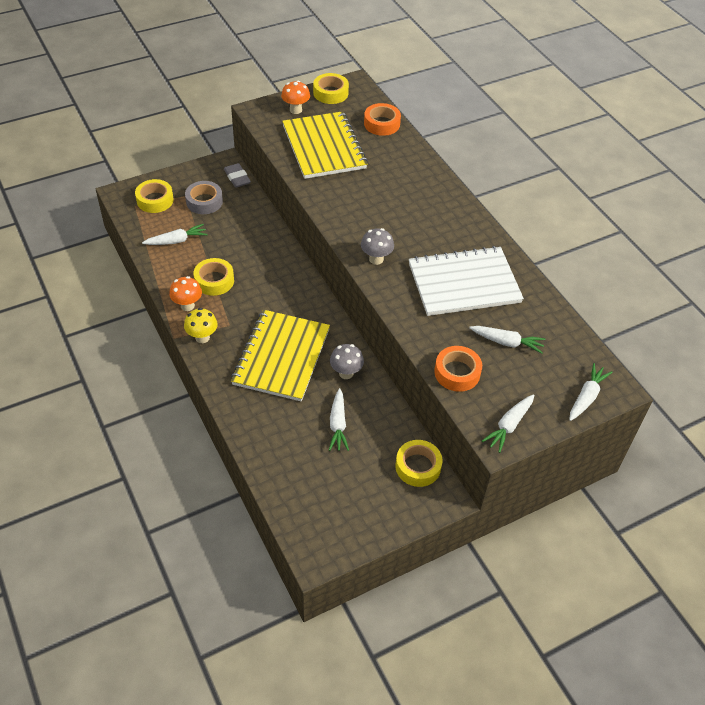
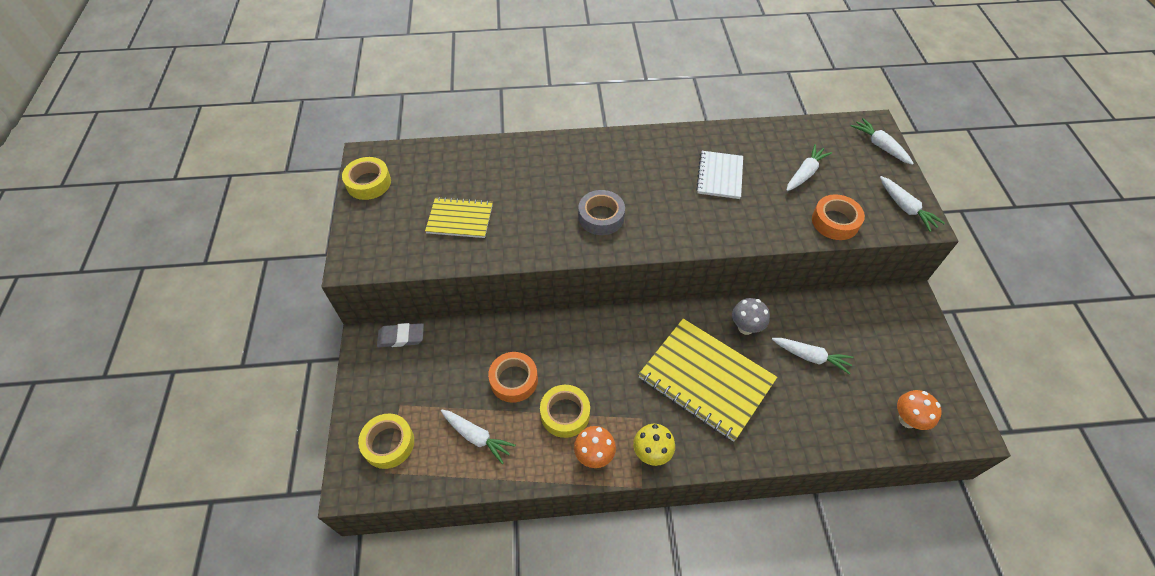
camera: 65 degrees left, 5 degrees up
white carrot [142,224,208,245] -> white carrot turned 120 degrees clockwise [441,410,516,464]
grey tape [185,181,223,214] -> grey tape moved to [578,190,625,235]
orange mushroom [281,81,310,114] -> orange mushroom moved to [897,390,942,430]
yellow notebook [282,111,368,179] -> yellow notebook [425,197,493,238], size x0.56
grey mushroom [361,228,394,265] -> none
orange tape [364,103,401,136] -> orange tape moved to [488,352,538,403]
yellow tape [395,440,442,487] -> none
white notebook [409,246,524,316] -> white notebook [696,151,743,199], size x0.56

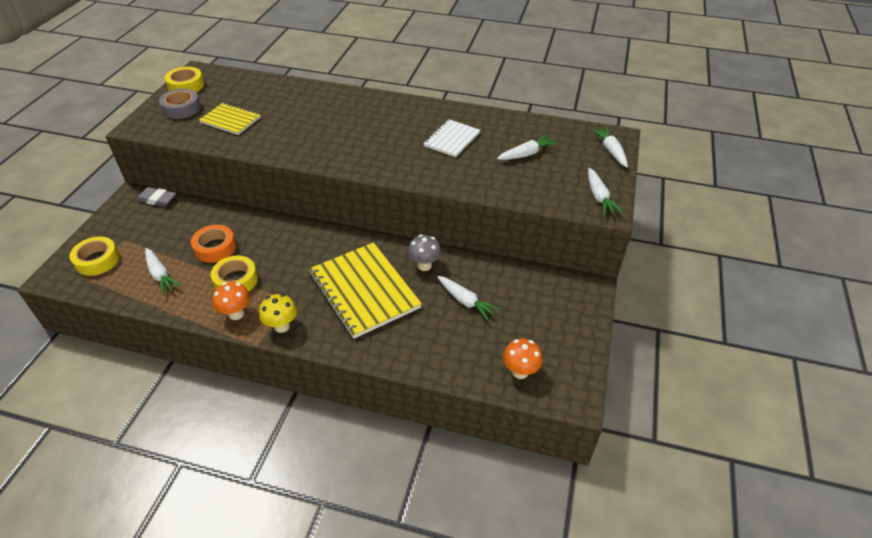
camera: 20 degrees right, 10 degrees down
grey tape [578,190,625,235] -> grey tape moved to [159,88,201,119]
orange tape [812,194,865,240] -> none

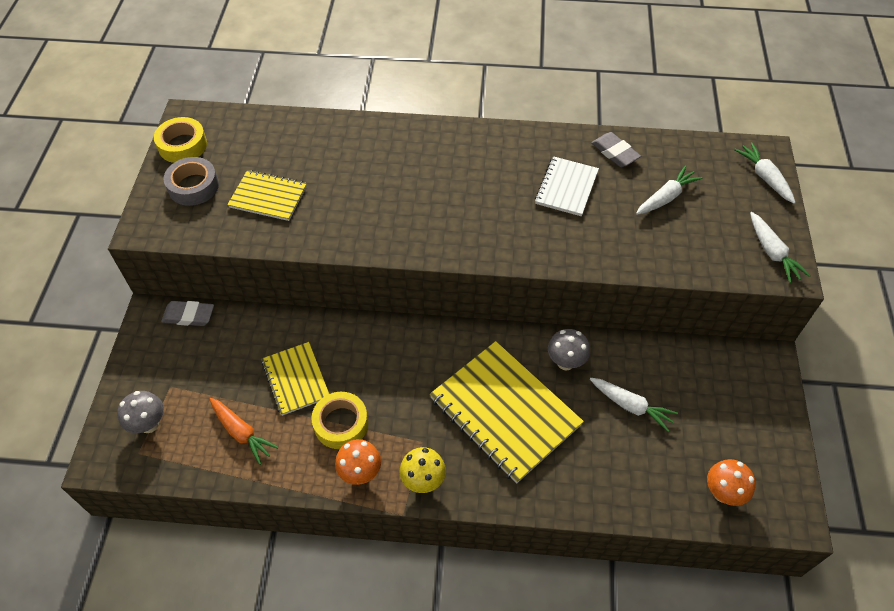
camera: 10 degrees left, 10 degrees up
yellow tape [69,237,120,276] -> grey mushroom [117,391,164,433]
white carrot [145,248,181,295] -> orange carrot [209,398,279,465]
orange tape [191,225,236,263] -> yellow notebook [261,342,329,416]
none -> grey eraser [591,132,641,167]

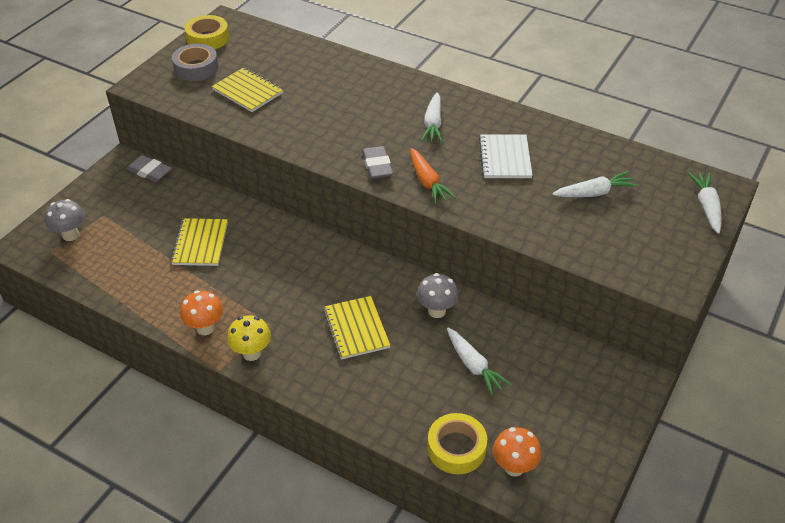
camera: 25 degrees right, 10 degrees down
orange carrot [209,398,279,465] -> orange carrot moved to [410,148,456,204]
yellow tape [311,392,368,449] -> yellow tape moved to [427,413,487,474]
yellow notebook [430,341,584,484] -> yellow notebook [323,296,390,360], size x0.56
white notebook [535,156,599,216] -> white notebook turned 45 degrees counterclockwise [479,134,533,178]
grey eraser [591,132,641,167] -> grey eraser moved to [362,146,393,179]
white carrot [750,212,811,283] -> white carrot moved to [421,92,443,143]

